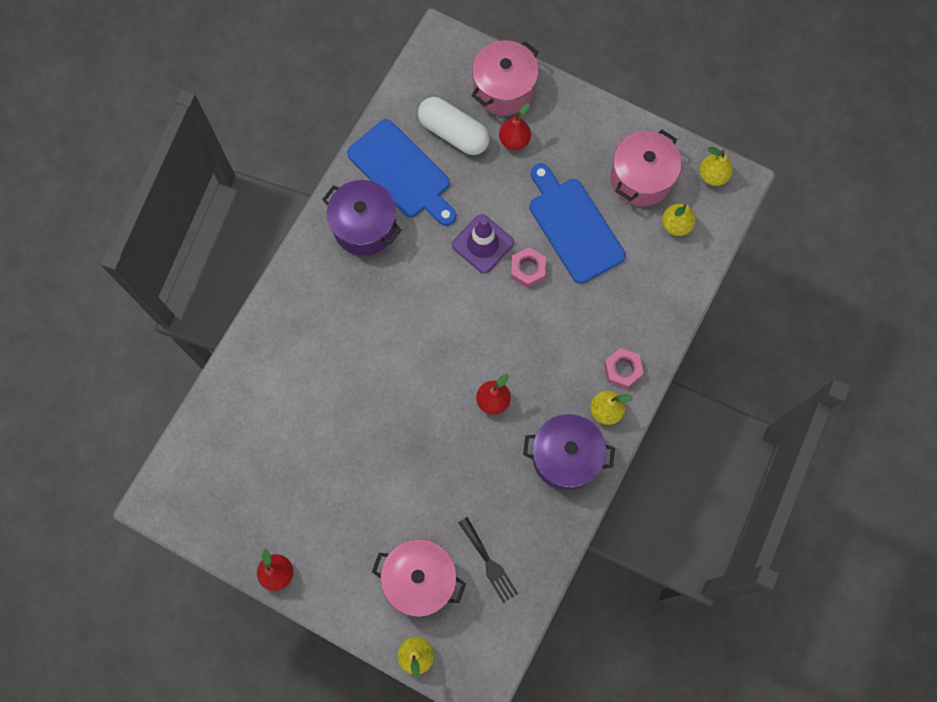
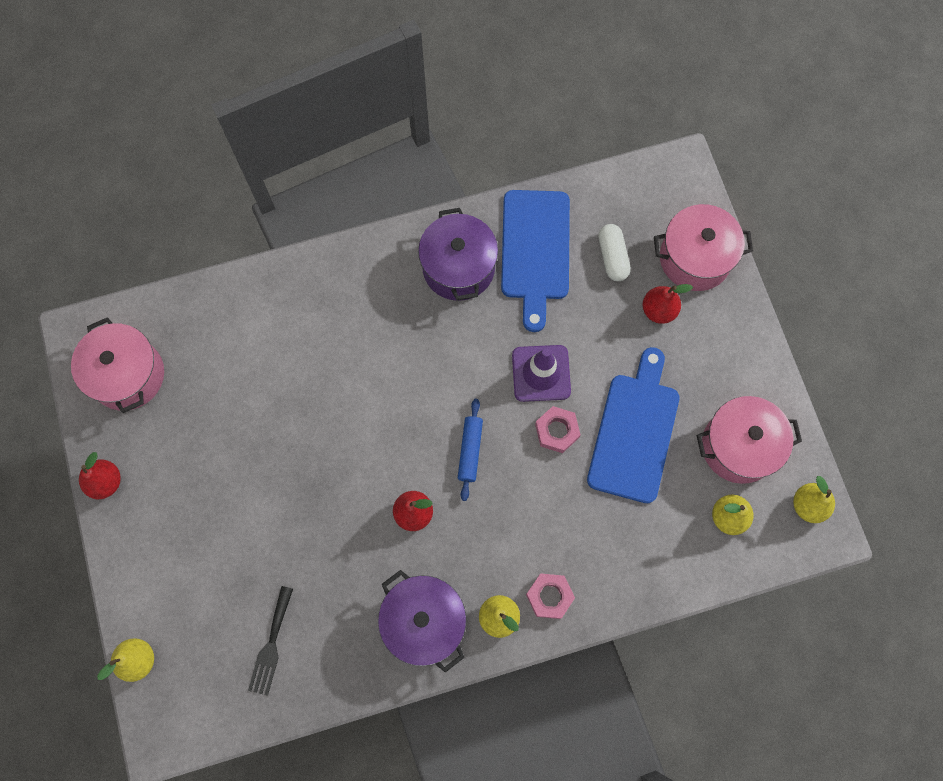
camera: 45 degrees right, 0 degrees up
pink pot [372,539,466,617] -> pink pot moved to [71,317,164,413]
white capsule [418,97,490,155] -> white capsule [598,224,631,281], size x0.64
none -> blue rolling pin [458,399,483,501]

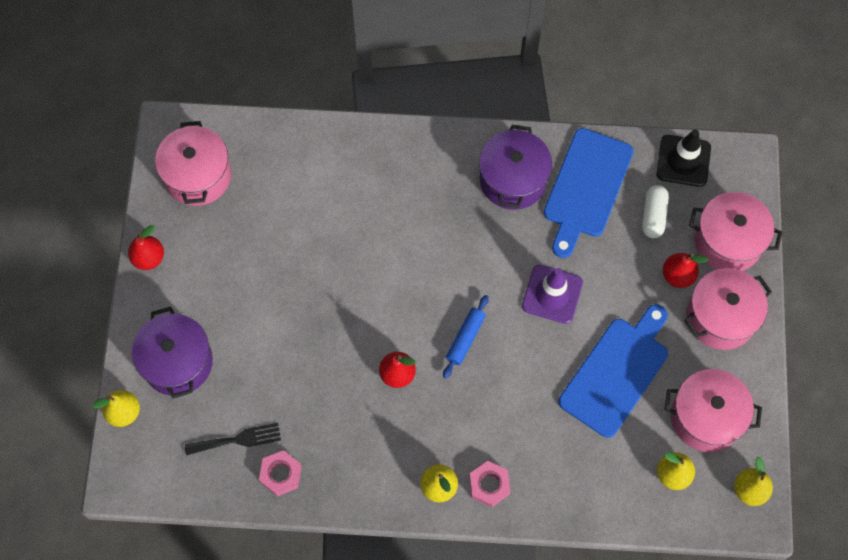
camera: 20 degrees right, 5 degrees down
black fork [248,586,293,696] -> black fork turned 135 degrees counterclockwise [185,423,281,455]
purple pot [378,570,466,673] -> purple pot moved to [132,307,213,399]
pink nut [535,406,581,453] -> pink nut moved to [259,450,302,496]
none -> black traffic cone [656,130,711,187]
none -> pink pot [684,268,772,350]

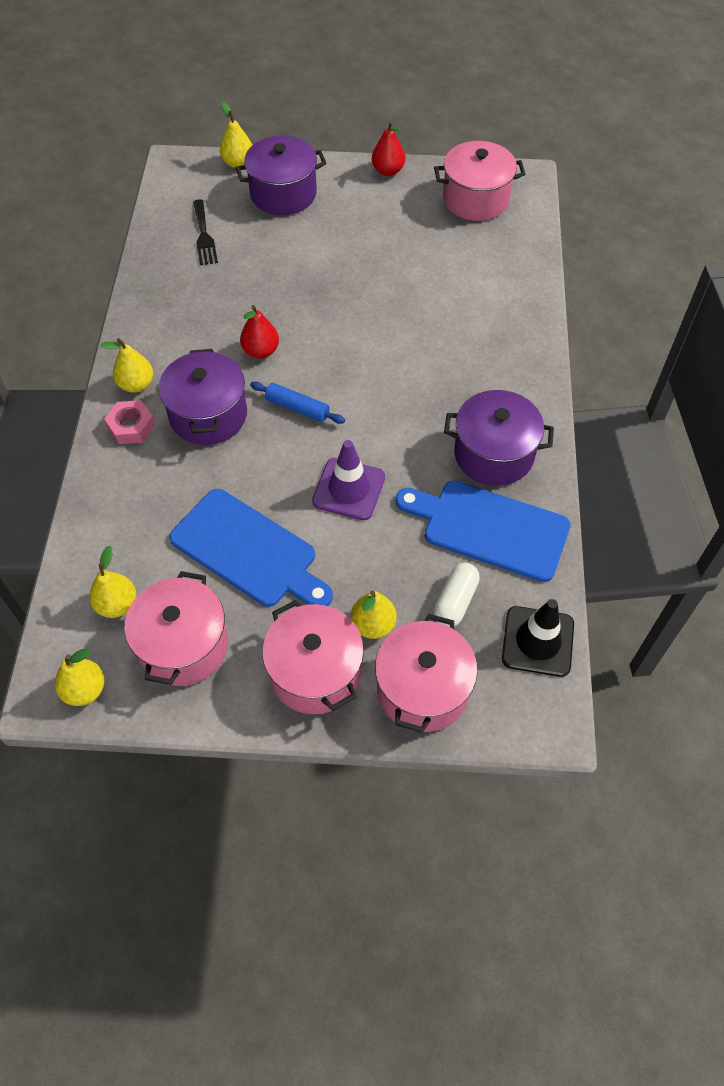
camera: 90 degrees right, 10 degrees down
pink nut [259,450,302,496] -> none
white capsule [642,185,669,238] -> white capsule turned 75 degrees counterclockwise [434,563,480,627]
red pear [663,253,708,288] -> yellow pear [350,591,397,639]
none -> purple pot [159,349,247,445]

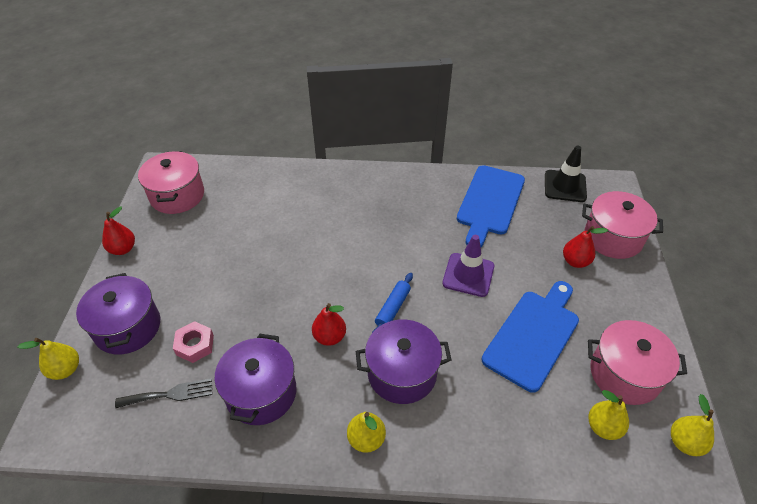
camera: 90 degrees left, 10 degrees down
pink nut [104,400,155,444] -> pink nut moved to [173,321,214,363]
pink pot [262,600,364,714] -> none
yellow pear [350,591,397,639] -> red pear [563,226,608,268]
white capsule [434,563,480,627] -> none
purple pot [444,390,554,486] -> purple pot moved to [214,334,297,425]

